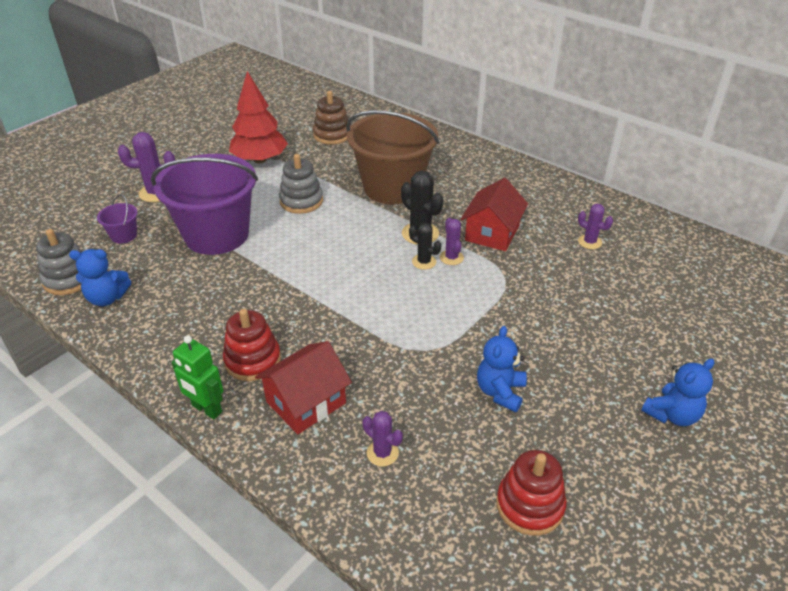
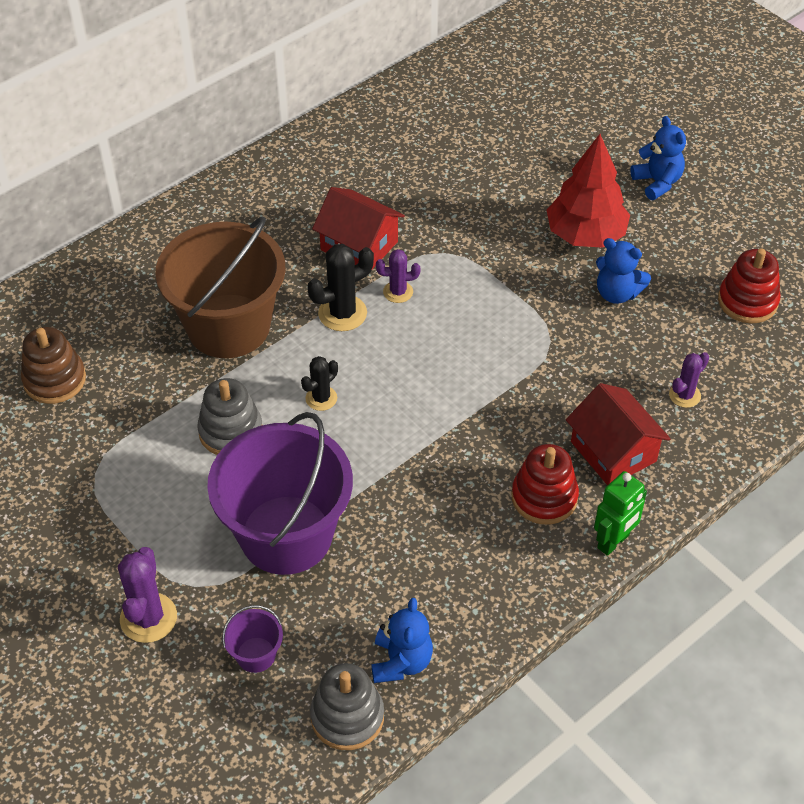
camera: 80 degrees left, 10 degrees up
red tree [229,71,288,163] -> red tree moved to [546,134,630,248]
black cactus [409,223,441,270] -> black cactus moved to [301,356,338,411]
purple cactus [578,204,613,249] -> none

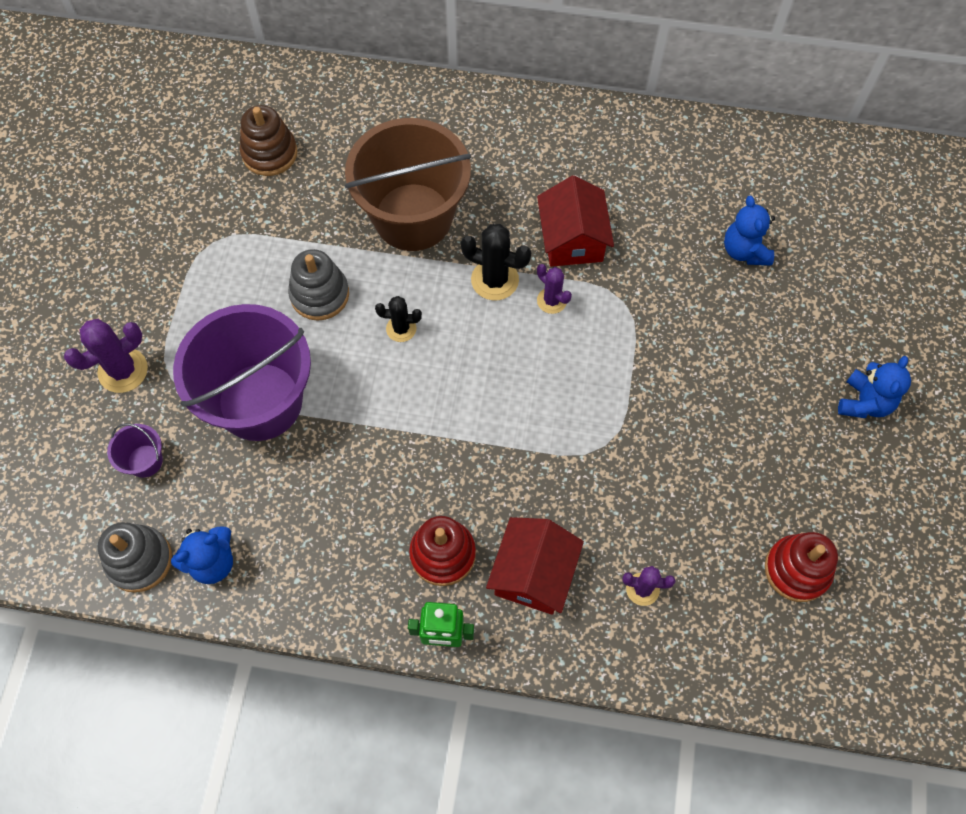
camera: 50 degrees right, 15 degrees up
red tree [546,134,630,248] -> none
blue teddy bear [596,238,651,304] -> blue teddy bear moved to [724,196,775,266]

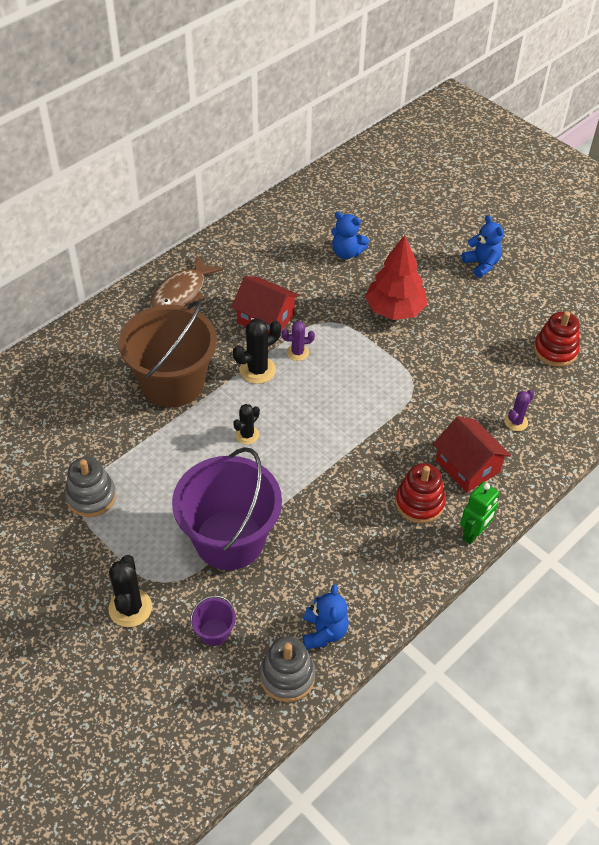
camera: 55 degrees left, 15 degrees down
purple cactus [64,319,148,393] -> black cactus [109,555,152,627]
brown stacking toy [240,105,298,176] -> none
grey stacking toy [288,249,349,321] -> grey stacking toy moved to [65,457,116,517]
none -> brown fish [150,255,223,307]
none -> red tree [365,235,427,320]

